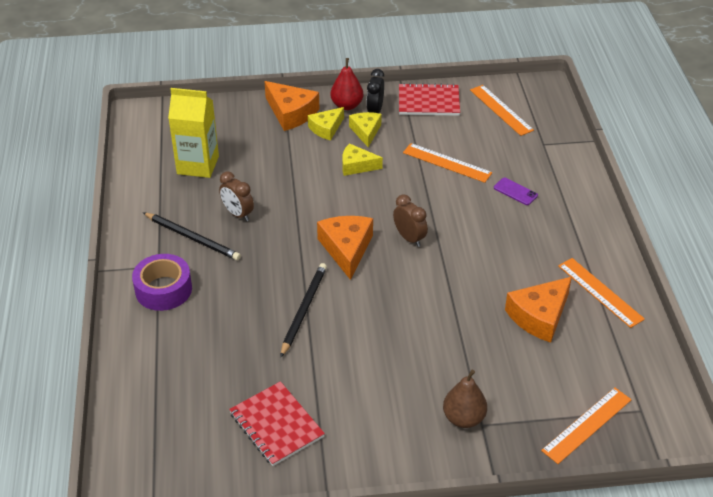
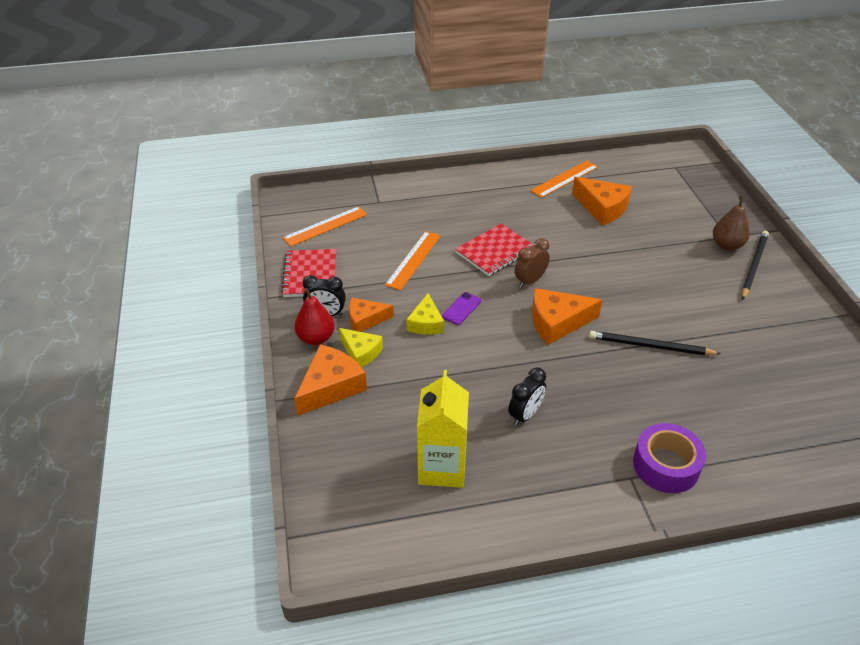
camera: 95 degrees left, 0 degrees up
black pencil [143,212,241,260] -> black pencil moved to [742,231,769,300]
brown clock [219,171,254,221] -> black clock [508,367,546,426]
red notebook [229,381,325,466] -> red notebook moved to [455,223,533,276]
yellow cheese [349,112,382,147] -> orange cheese [349,297,394,332]
purple phone [494,178,538,205] -> purple phone moved to [442,292,481,325]
orange ruler [541,388,632,464] -> none

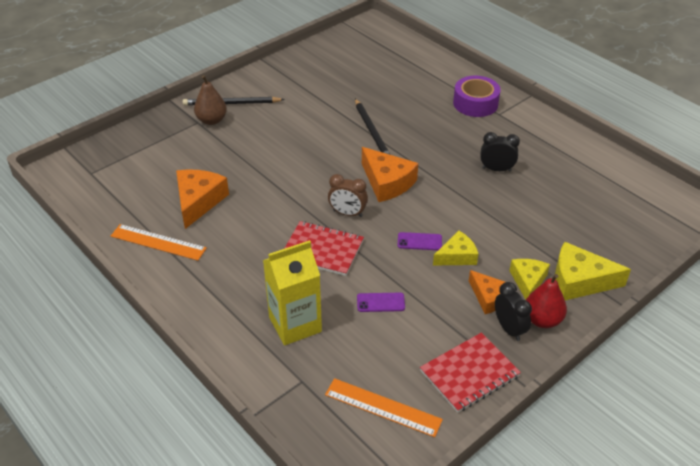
camera: 120 degrees left, 0 degrees up
orange cheese [294,344,367,416] -> yellow cheese [555,242,631,300]
orange ruler [385,231,441,290] -> purple phone [357,293,405,312]
yellow carton [417,370,469,488] -> yellow carton moved to [263,240,322,345]

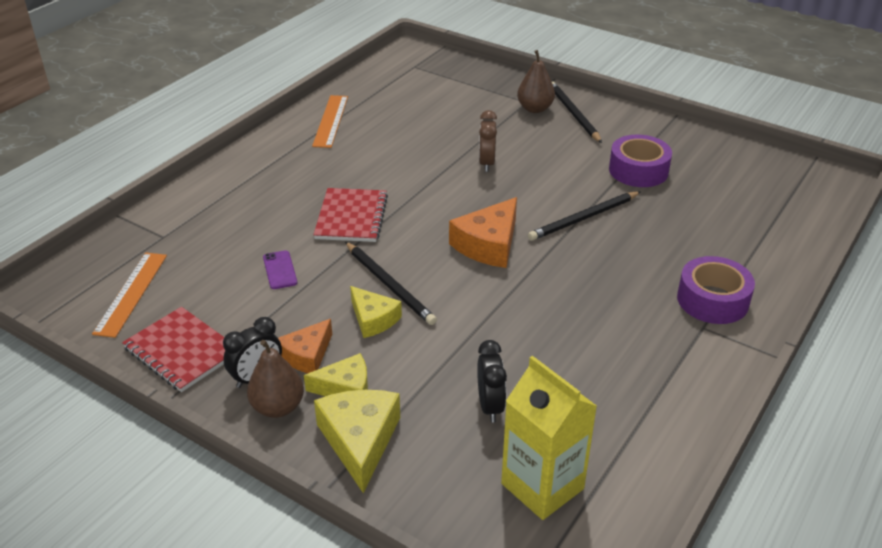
camera: 75 degrees right, 5 degrees down
orange cheese [176,170,229,229] -> none
yellow carton [263,240,322,345] -> yellow carton moved to [501,356,597,520]
brown clock [328,174,368,217] -> brown clock moved to [479,110,497,172]
purple phone [398,232,442,250] -> black pencil [345,242,437,325]
black clock [480,132,520,171] -> black clock moved to [477,340,507,423]
red pear [526,274,567,328] -> brown pear [247,340,304,418]
none -> purple tape [609,135,672,187]

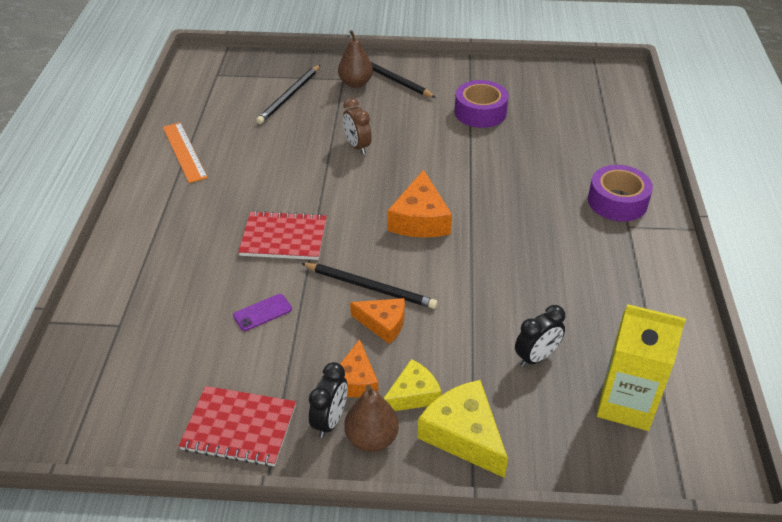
camera: 30 degrees left, 5 degrees up
orange ruler [92,253,167,338] -> none
purple phone [263,250,297,289] -> purple phone turned 75 degrees counterclockwise [233,294,292,331]
red notebook [313,188,388,242] -> red notebook turned 60 degrees counterclockwise [238,211,327,260]
yellow cheese [350,286,402,338] -> orange cheese [350,298,405,344]
black clock [477,340,507,423] -> black clock turned 90 degrees clockwise [515,305,565,367]
black pencil [528,191,640,241] -> black pencil moved to [256,65,320,124]

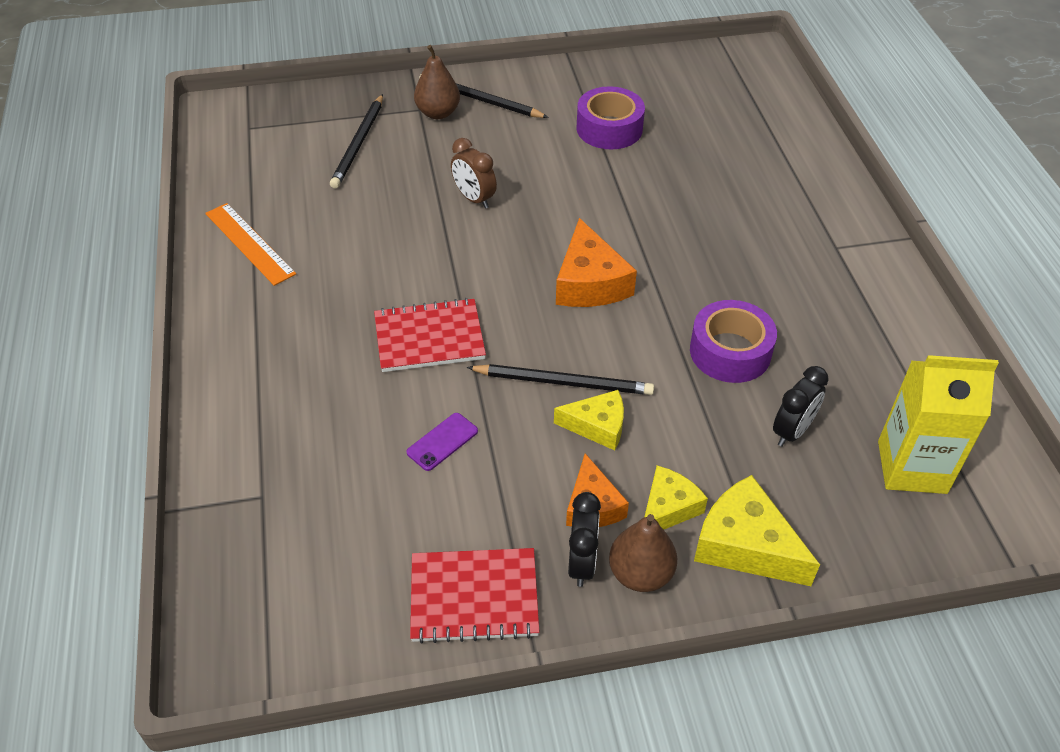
camera: 15 degrees left, 5 degrees up
orange cheese [350,298,405,344] -> yellow cheese [554,390,624,450]
purple tape [588,165,653,221] -> purple tape moved to [690,300,777,383]

